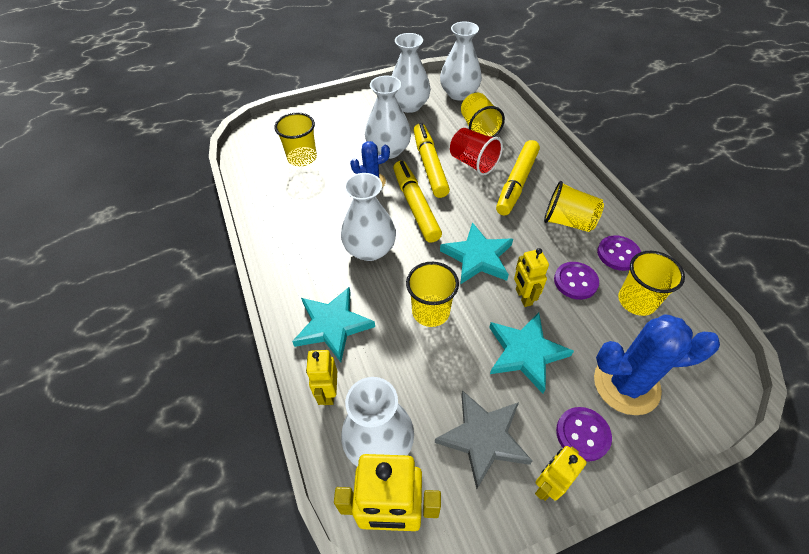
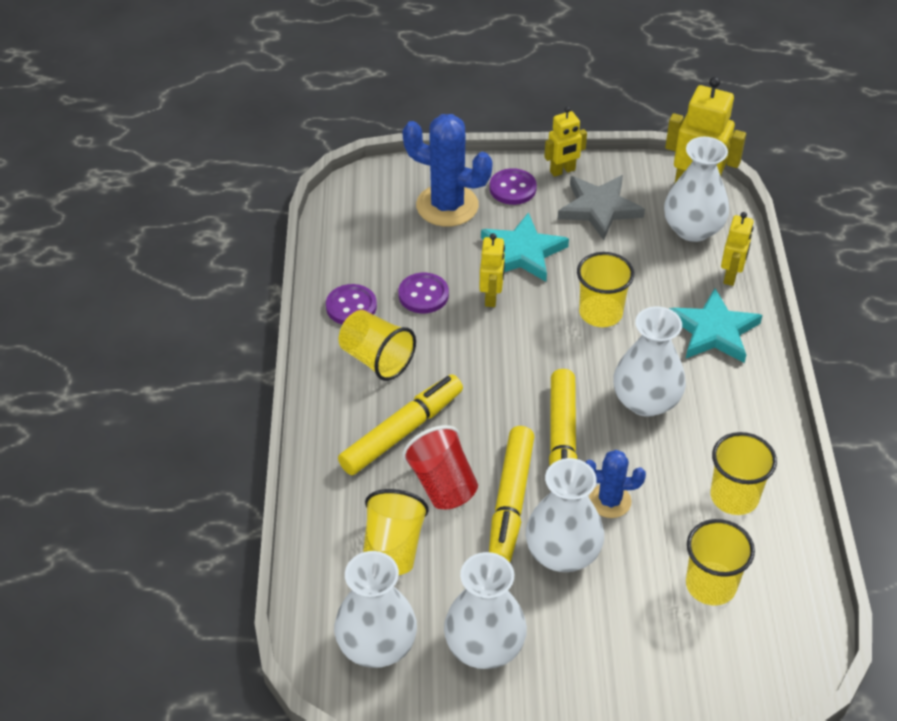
camera: 160 degrees left, 5 degrees down
turquoise star [440,222,513,285] -> none
yellow cup [618,251,685,316] -> yellow cup moved to [711,432,777,515]

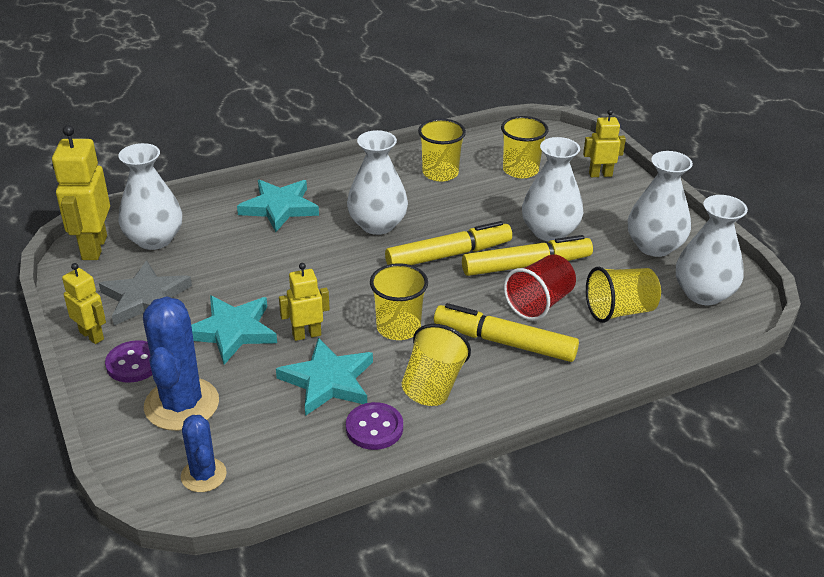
camera: 115 degrees left, 10 degrees down
purple button [398,273,449,313] -> turquoise star [276,338,373,416]
yellow cup [577,252,634,327] -> yellow cup moved to [370,263,428,340]
blue cactus [585,450,646,518] -> blue cactus moved to [181,415,227,492]
yellow robot [721,212,754,286] -> yellow robot moved to [583,110,626,177]

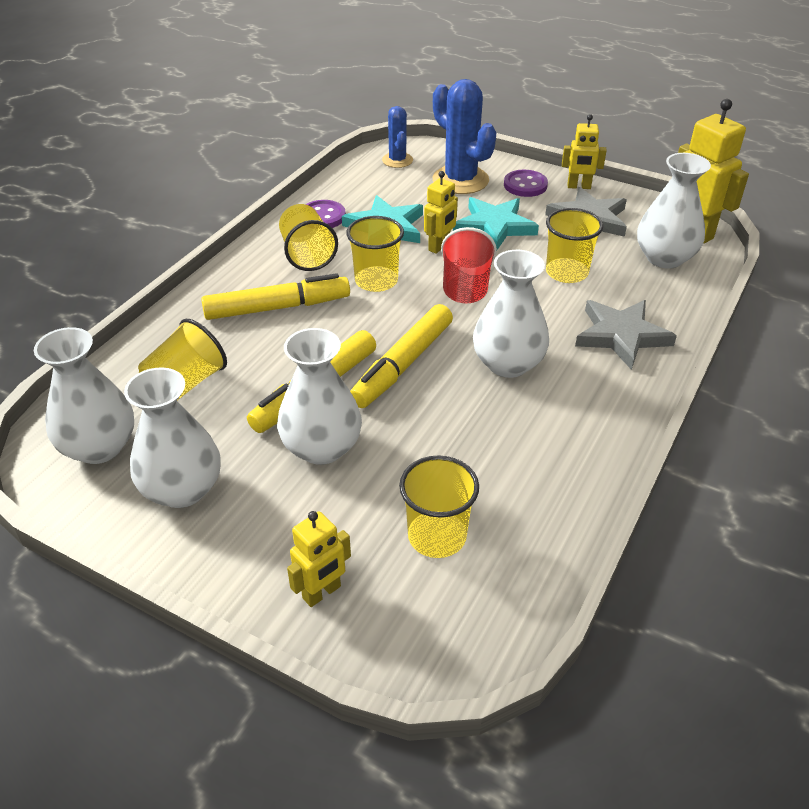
camera: 145 degrees right, 5 degrees up
blue cactus [181,415,227,492] -> blue cactus turned 45 degrees clockwise [382,106,413,168]
turquoise star [237,179,319,232] -> grey star [575,300,677,370]
yellow cup [418,119,466,182] -> yellow cup moved to [546,208,603,283]
red cup [503,254,576,321] -> red cup moved to [441,227,497,304]

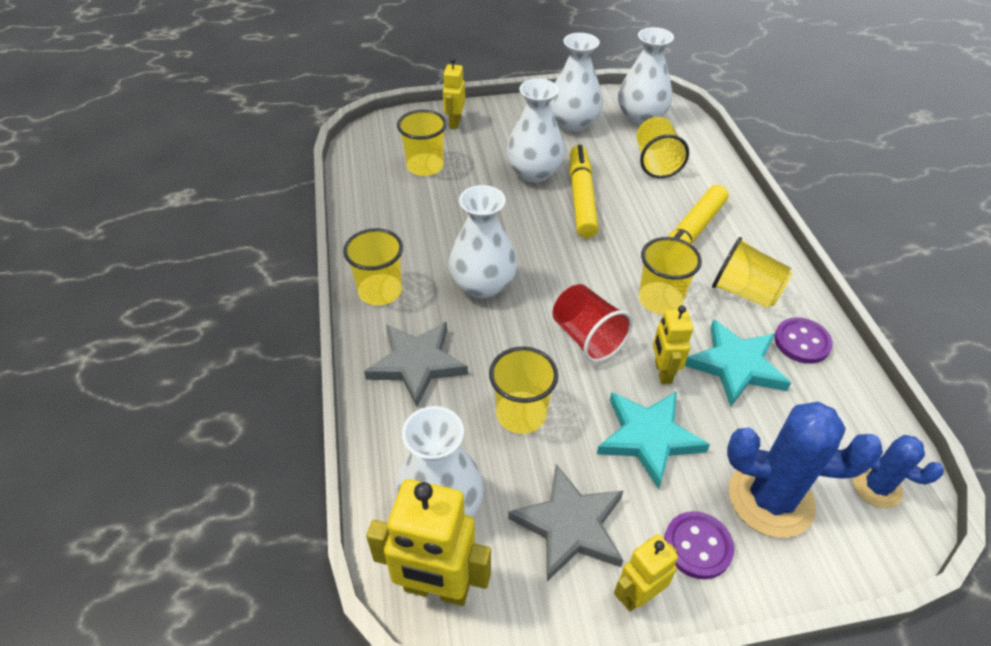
camera: 140 degrees right, 5 degrees up
yellow marker [350,304,453,408] -> none
none -> yellow cup [343,228,403,305]

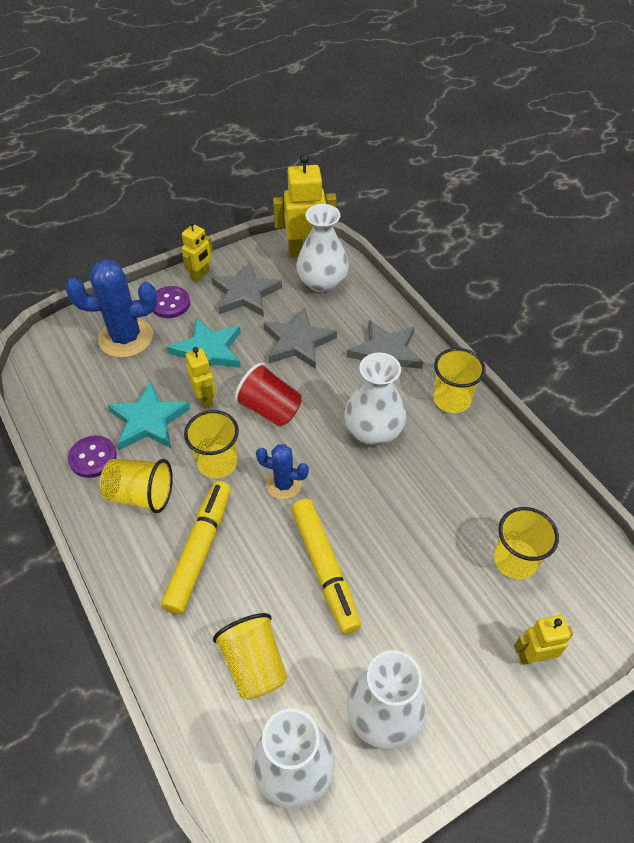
camera: 160 degrees right, 5 degrees up
yellow robot [443,57,465,129] -> yellow robot turned 90 degrees counterclockwise [514,615,573,665]
yellow cup [489,346,558,434] -> grey star [263,308,337,369]
white vase [506,79,565,183] -> none
blue cactus [853,435,944,508] -> blue cactus moved to [256,444,309,500]

